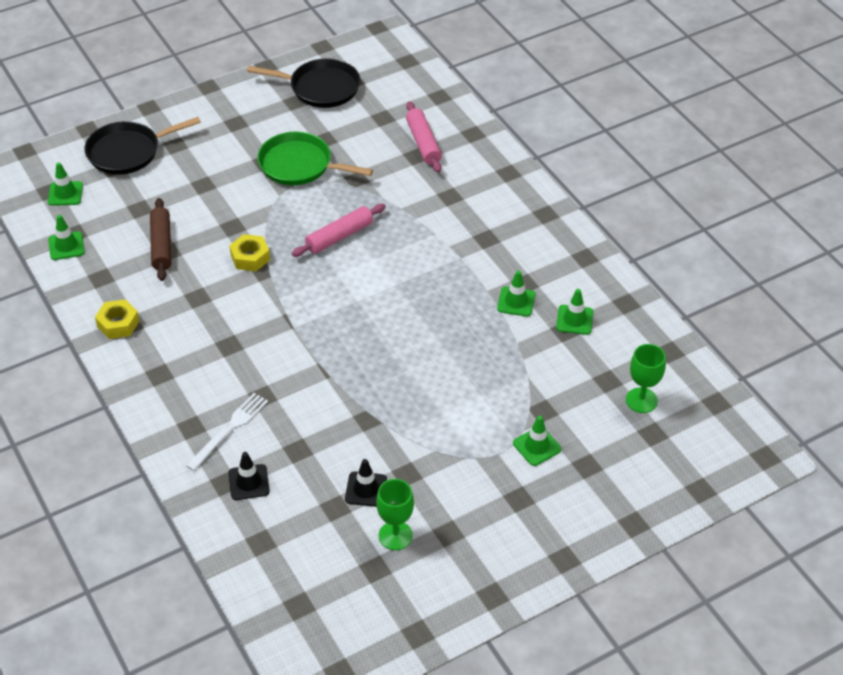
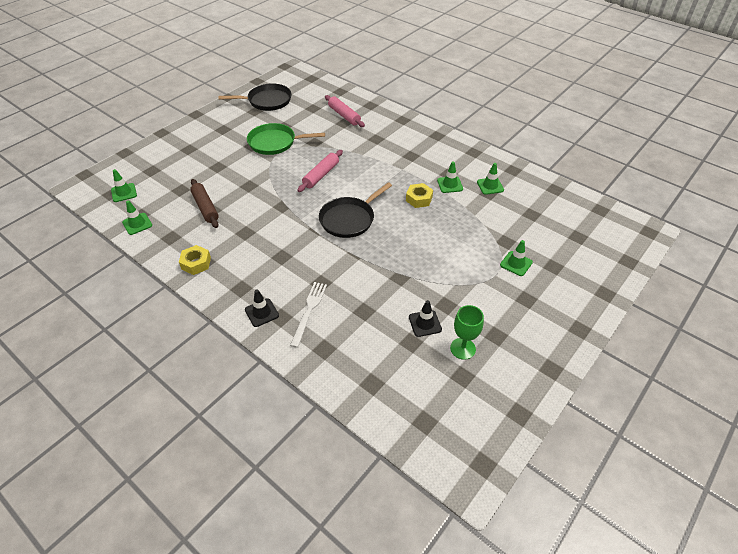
camera: 20 degrees left, 0 degrees up
black pan [84,117,201,175] -> black pan moved to [319,182,392,238]
black traffic cone [228,452,270,500] -> black traffic cone moved to [245,289,279,327]
yellow nut [229,234,270,271] -> yellow nut moved to [406,183,433,208]
green goblet [626,344,666,413] -> none

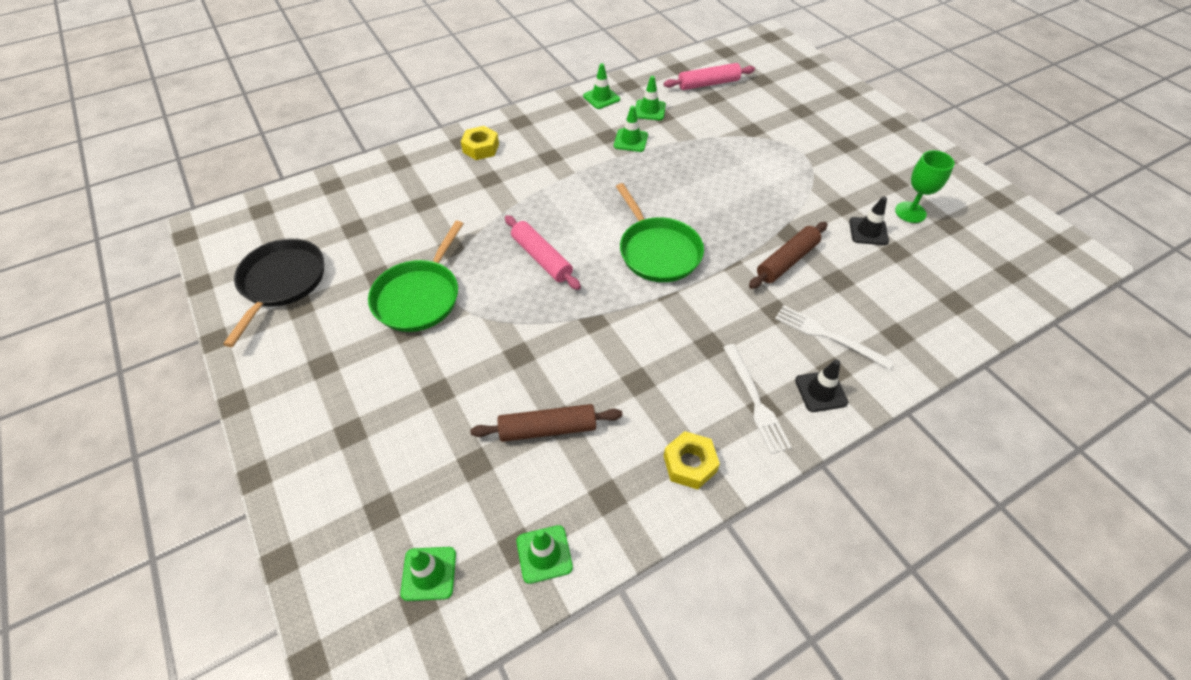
camera: 70 degrees left, 5 degrees up
black pan [319,182,392,238] -> green pan [616,183,704,282]
pink rolling pin [325,95,365,127] -> pink rolling pin moved to [664,63,755,90]
yellow nut [406,183,433,208] -> yellow nut moved to [461,126,499,160]
green traffic cone [500,240,533,276] -> green traffic cone moved to [583,63,620,109]
none -> white fork [723,344,792,454]
none -> brown rolling pin [749,222,828,289]

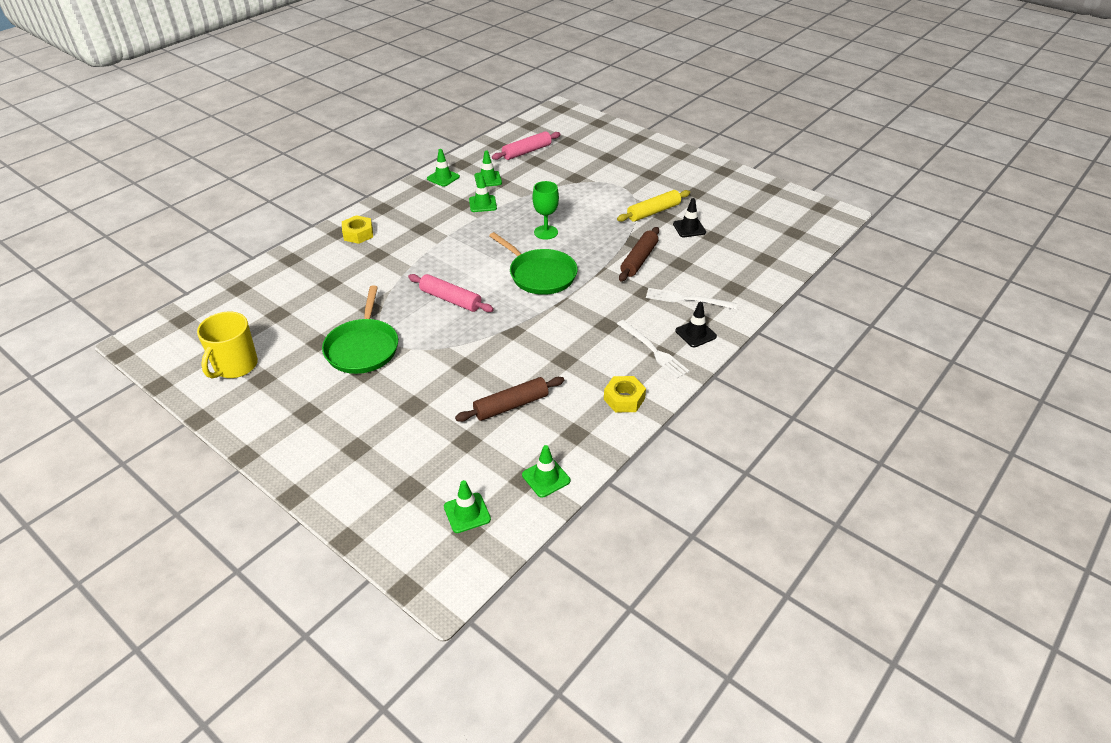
camera: 20 degrees left, 10 degrees down
black pan [223,238,324,347] -> yellow mug [197,312,258,379]
green goblet [895,150,955,223] -> green goblet moved to [532,181,559,240]
none -> yellow rolling pin [617,190,690,222]

